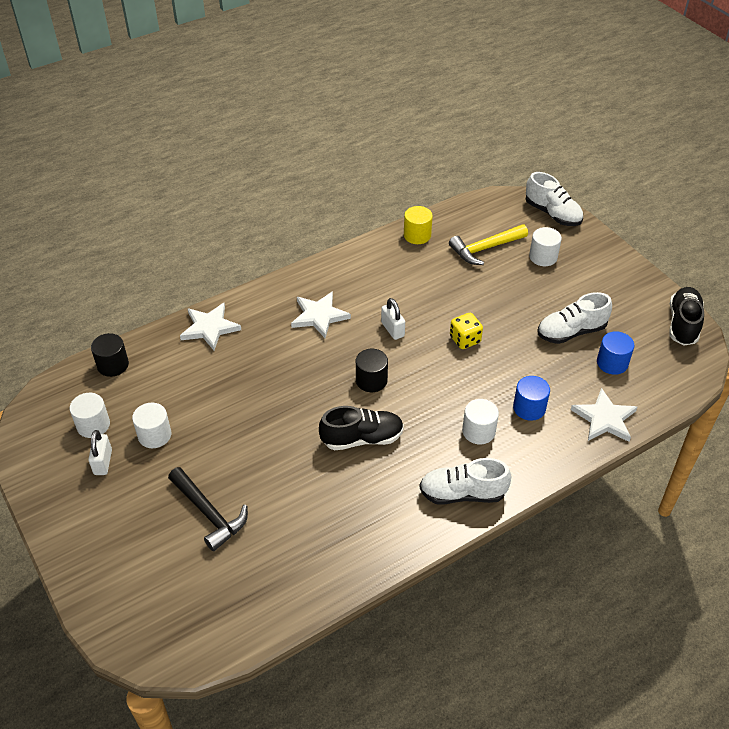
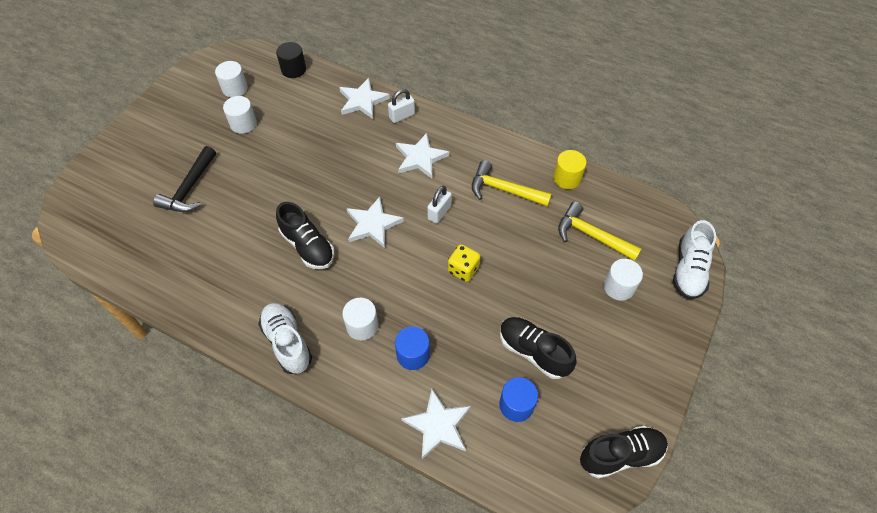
camera: 60 degrees right, 10 degrees up
white padlock [88,430,112,475] -> white padlock moved to [388,89,415,123]
black cylinder [356,349,388,392] -> white star [346,197,404,248]
white shoe [538,292,612,344] -> black shoe [500,317,577,379]
none -> yellow hammer [472,160,552,207]

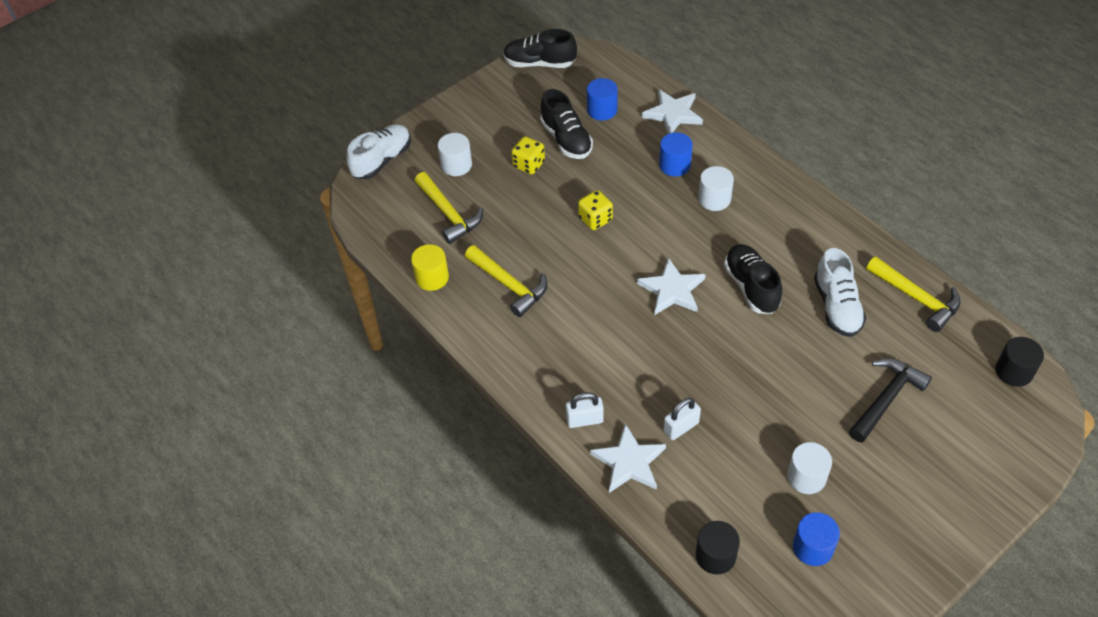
camera: 155 degrees left, 5 degrees down
white cylinder [215,61,248,97] -> blue cylinder [793,512,840,566]
white shoe [258,303,312,374] -> white shoe moved to [814,248,866,337]
white star [396,133,449,179] -> none
white padlock [427,186,452,224] -> white padlock moved to [663,397,701,440]
none -> yellow dice [511,136,545,174]
none -> yellow hammer [866,256,961,332]
none -> black cylinder [995,337,1044,387]

